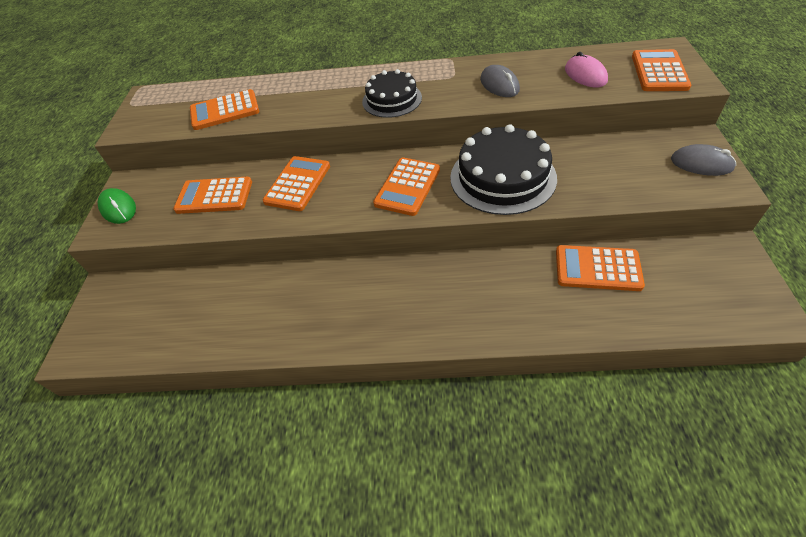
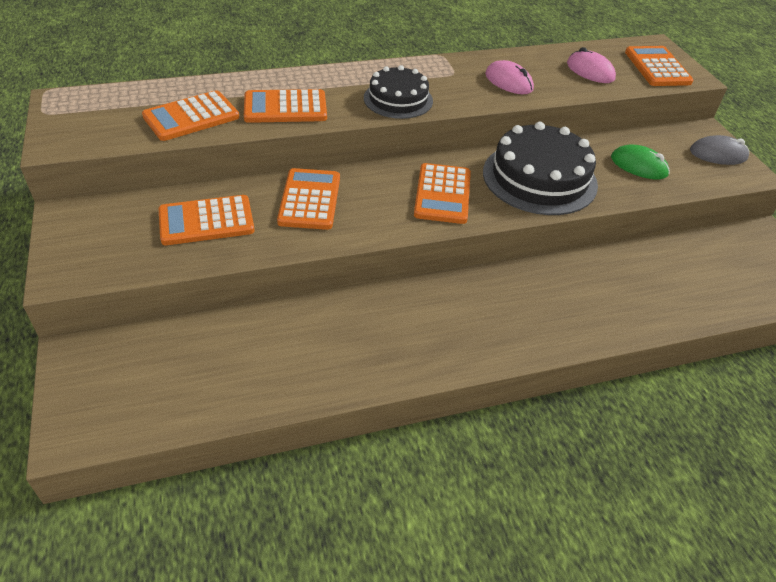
camera: 25 degrees left, 5 degrees down
green mouse [97,188,136,224] -> green mouse moved to [611,145,670,179]
grey mouse [480,65,520,97] -> pink mouse [485,60,534,94]
orange calculator [556,245,645,291] -> orange calculator moved to [244,89,327,123]

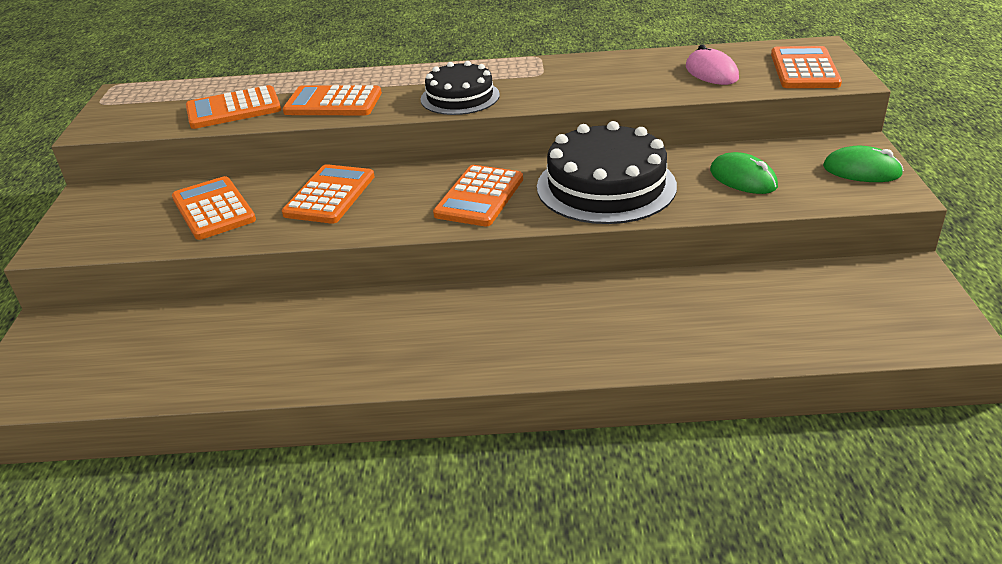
camera: 20 degrees right, 10 degrees down
orange calculator [158,195,255,245] -> orange calculator turned 60 degrees clockwise [172,176,256,240]
pink mouse [485,60,534,94] -> none
grey mouse [690,135,749,165] -> green mouse [823,146,904,182]

